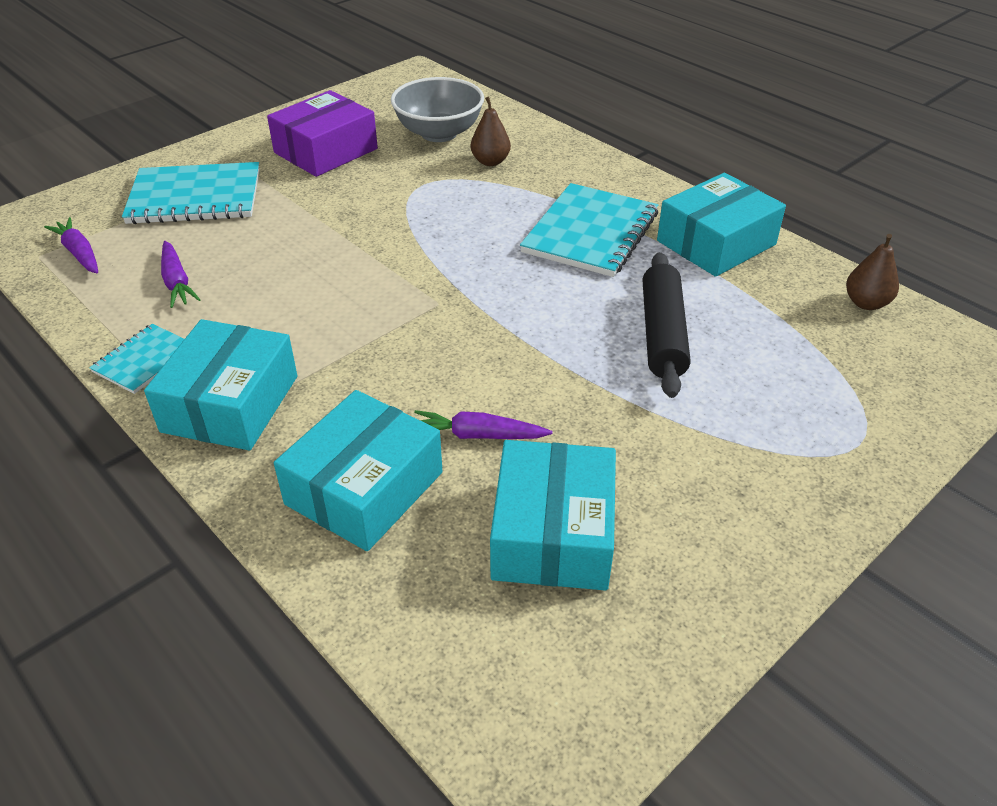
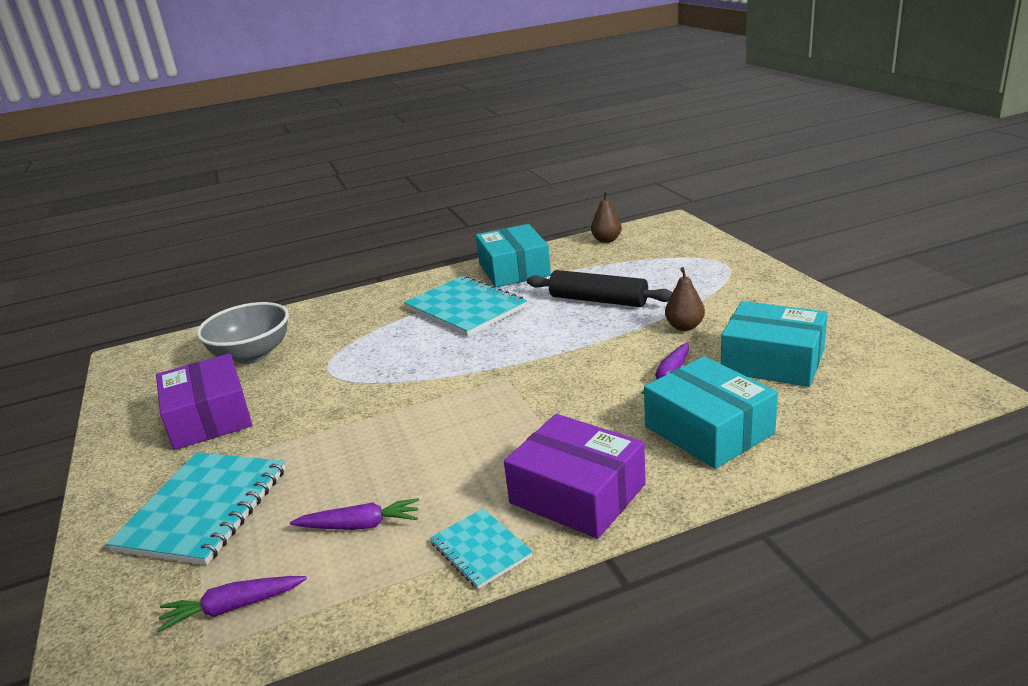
camera: 65 degrees left, 15 degrees down
turquoise box [144,319,297,450] -> purple box [504,414,646,539]
brown pear [471,97,511,166] -> brown pear moved to [665,267,705,331]

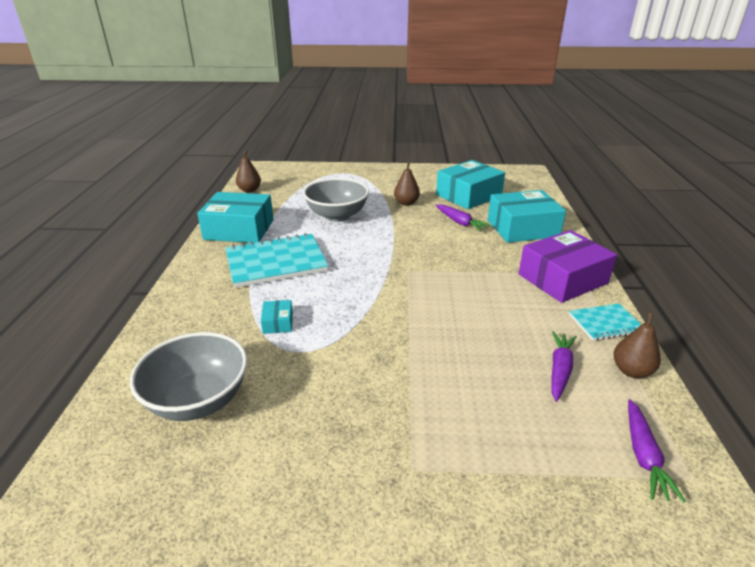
camera: 70 degrees left, 5 degrees up
turquoise notebook [106,452,286,565] -> none
purple box [156,354,252,450] -> none
black rolling pin [527,270,673,307] -> grey bowl [303,178,369,222]
none -> turquoise box [261,300,293,334]
none -> brown pear [613,312,661,378]

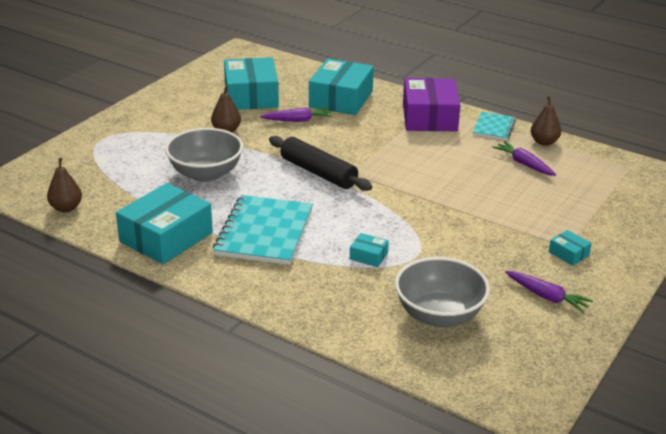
camera: 60 degrees left, 0 degrees up
purple carrot [628,399,686,503] -> purple carrot moved to [505,271,593,313]
none -> black rolling pin [269,136,372,191]
none -> turquoise box [549,230,592,266]

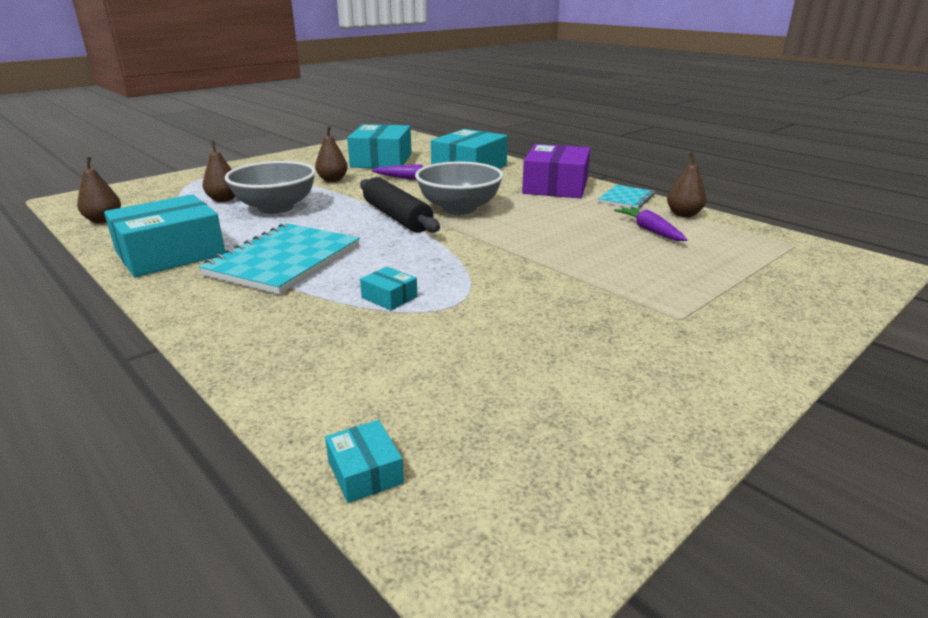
camera: 15 degrees right, 5 degrees down
grey bowl [395,257,490,327] -> grey bowl moved to [415,162,503,215]
purple carrot [505,271,593,313] -> none
turquoise box [549,230,592,266] -> turquoise box moved to [325,420,404,503]
none -> brown pear [203,140,235,202]

